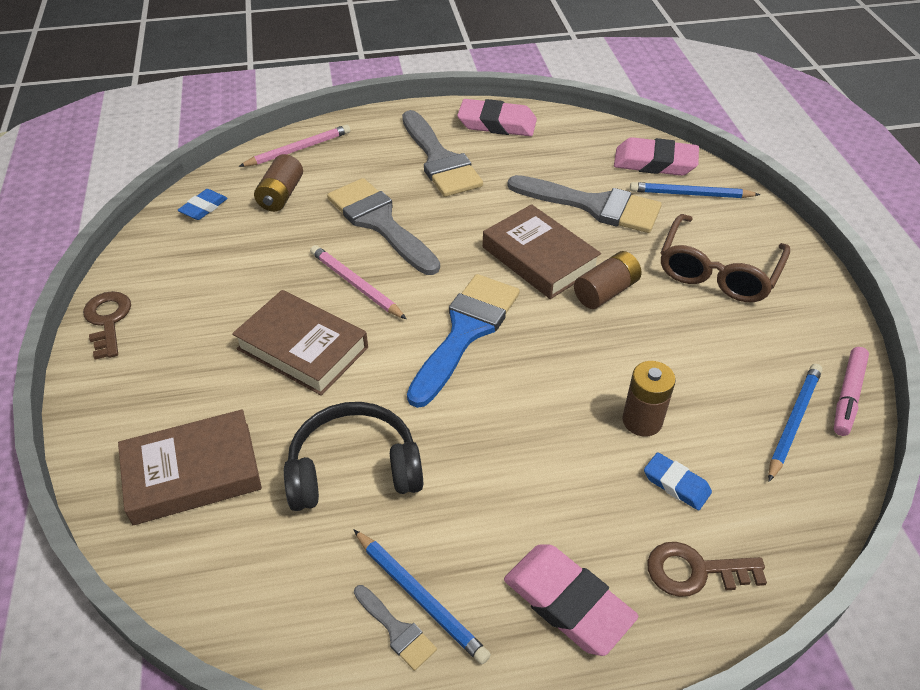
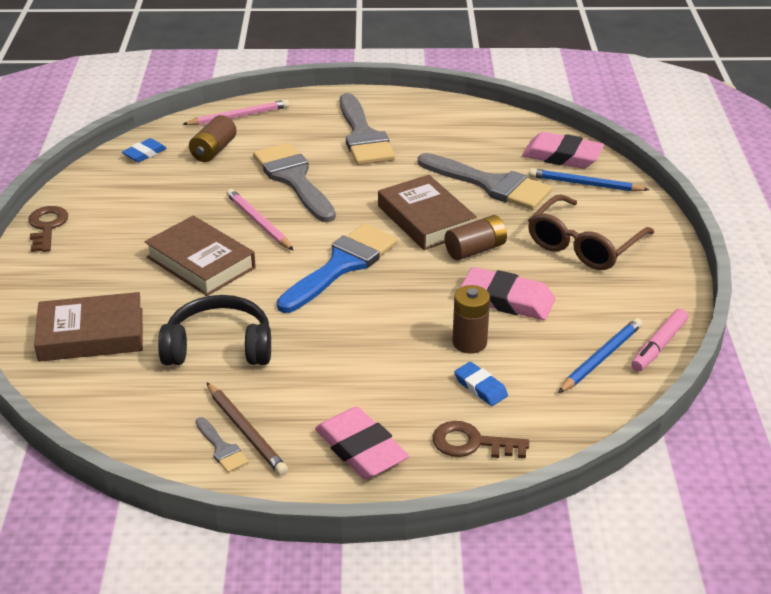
camera: 10 degrees right, 10 degrees down
blue pencil [353,529,491,664] -> brown pencil [206,382,288,476]
pink eraser [457,99,537,136] -> pink eraser moved to [461,267,555,320]

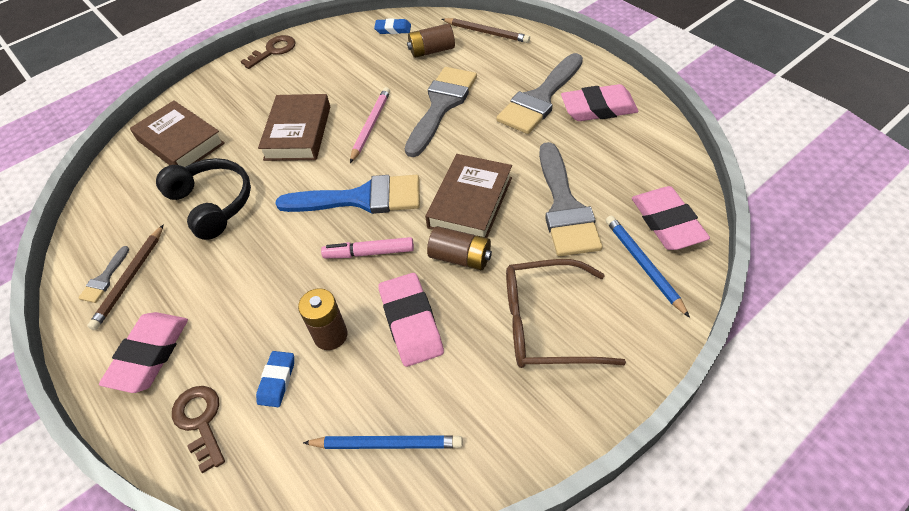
camera: 55 degrees right, 15 degrees up
pink pencil [182,100,289,125] -> brown pencil [442,18,530,43]
pink marker [631,309,688,371] -> pink marker moved to [321,237,414,258]
none -> pink eraser [561,84,638,121]

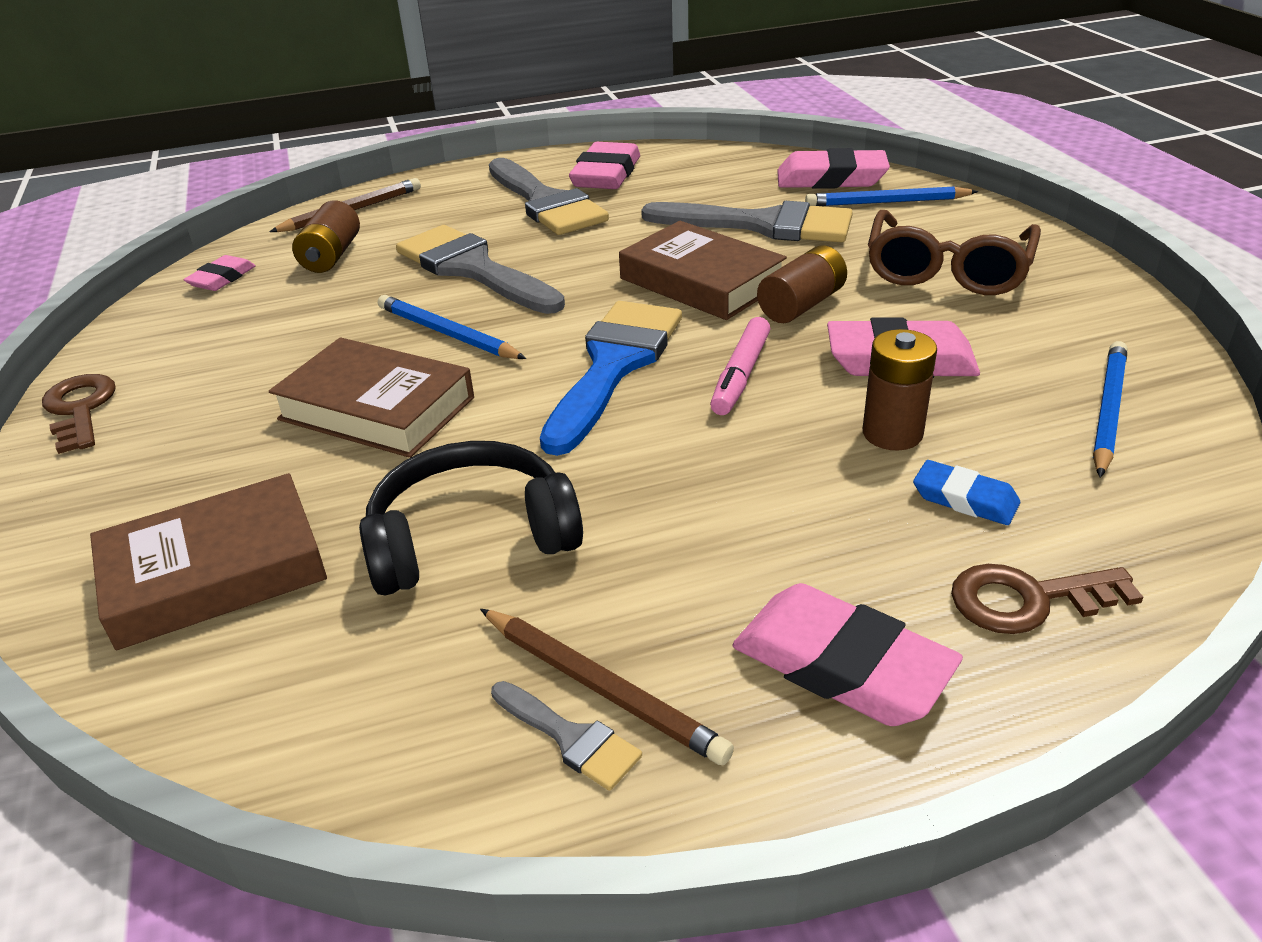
camera: 70 degrees left, 15 degrees down
pink pencil [350,87,390,163] -> blue pencil [378,295,526,359]
blue eraser [374,18,411,34] -> pink eraser [184,255,256,291]

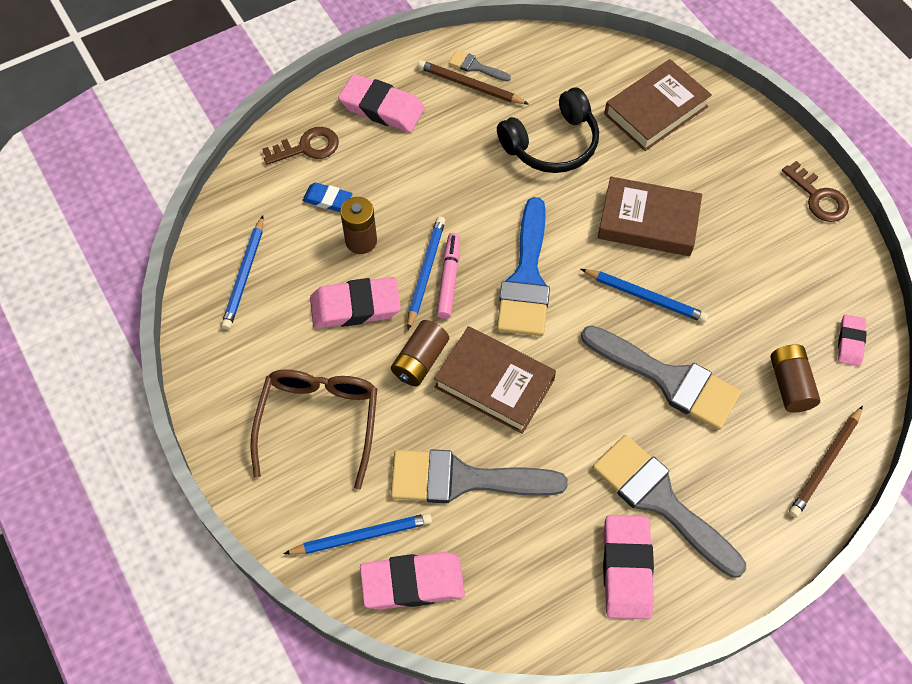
camera: 165 degrees right, 25 degrees up
none -> blue pencil [407,216,445,330]

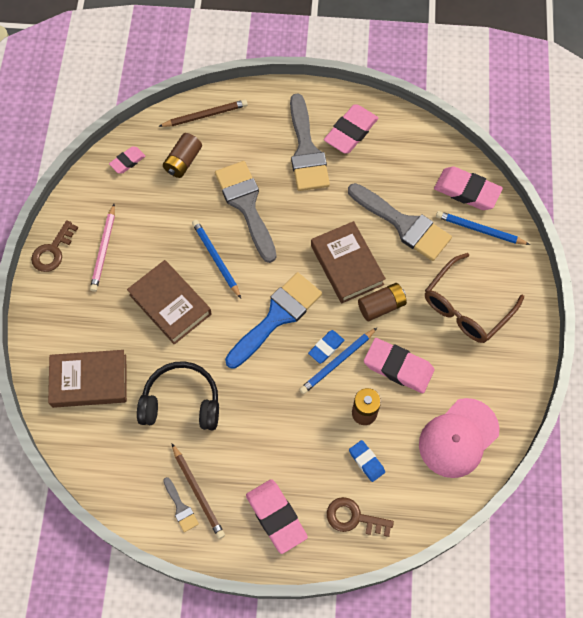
camera: 145 degrees left, 5 degrees up
blue pencil [221,216,264,330] -> pink cap [419,398,500,478]
pink marker [437,233,460,319] -> blue eraser [308,330,345,364]
brown key [782,161,849,222] -> brown key turned 150 degrees counterclockwise [31,220,78,272]
none -> pink pencil [90,204,115,292]

